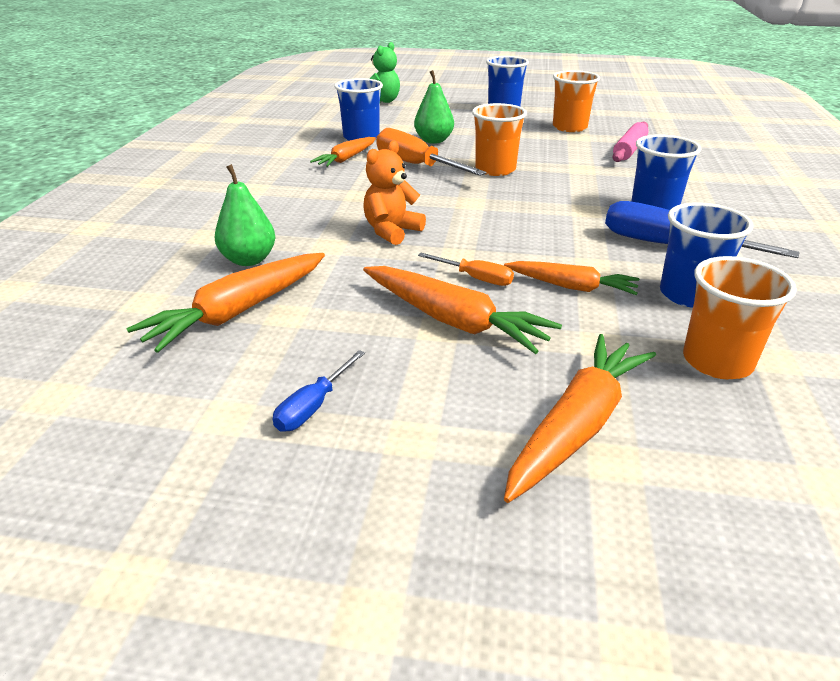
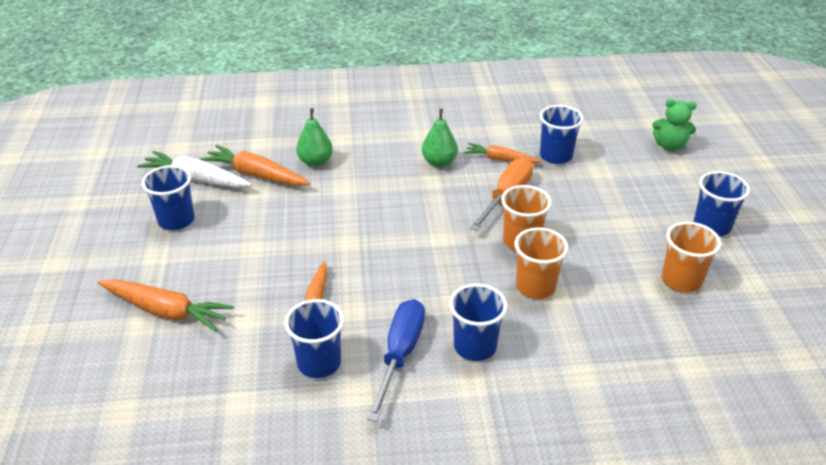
camera: 75 degrees right, 5 degrees up
blue screwdriver [273,350,365,432] -> blue cup [142,165,195,230]
orange teddy bear [363,141,426,245] -> none
orange carrot [363,266,562,354] -> none
green pear [414,70,454,144] -> green pear moved to [422,109,458,167]
orange screwdriver [418,253,514,286] -> none
pink rolling pin [612,121,649,162] -> none
orange cup [683,256,797,379] -> orange cup moved to [514,227,568,299]
none -> white carrot [137,151,252,188]

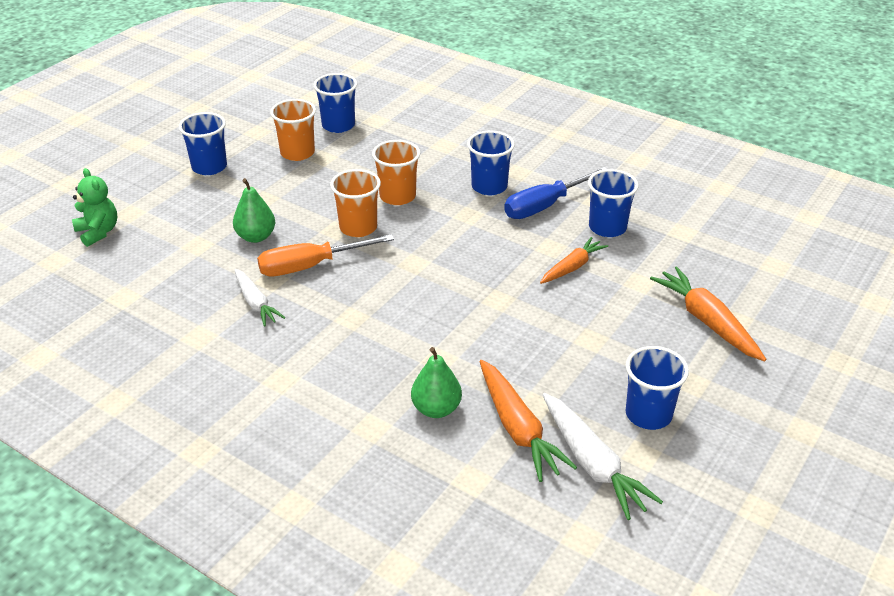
camera: 140 degrees left, 0 degrees up
green pear [422,109,458,167] -> green pear moved to [233,178,275,243]
orange carrot [464,143,542,164] -> white carrot [234,269,286,327]
blue cup [539,105,584,164] -> blue cup moved to [313,73,357,133]

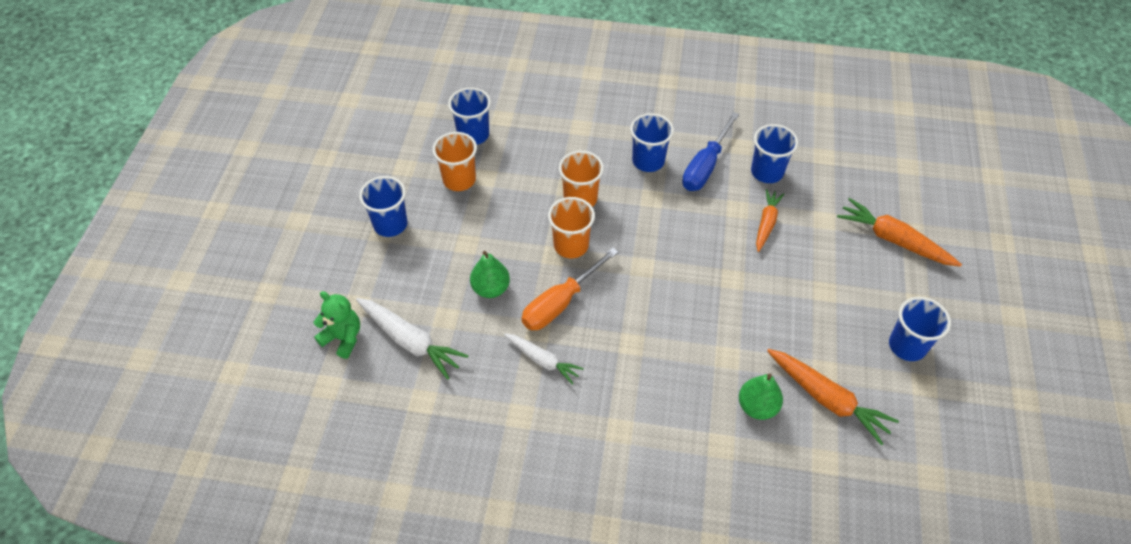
camera: 25 degrees left, 15 degrees up
white carrot [542,393,663,520] -> white carrot moved to [356,298,469,380]

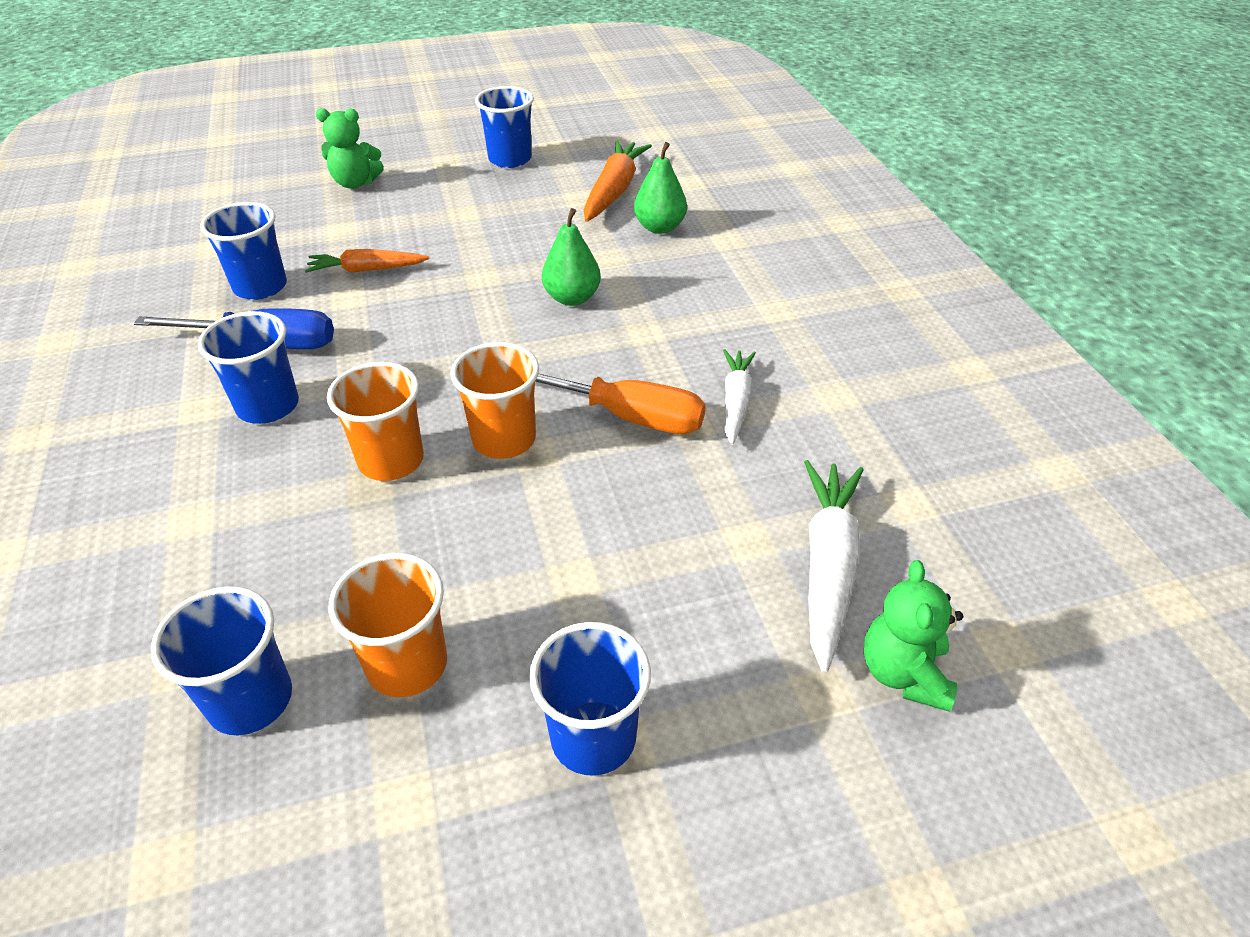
camera: 115 degrees left, 10 degrees down
green pear [470,251,510,298] -> green pear moved to [542,208,601,306]
orange carrot [837,198,962,267] -> green teddy bear [316,108,384,189]

